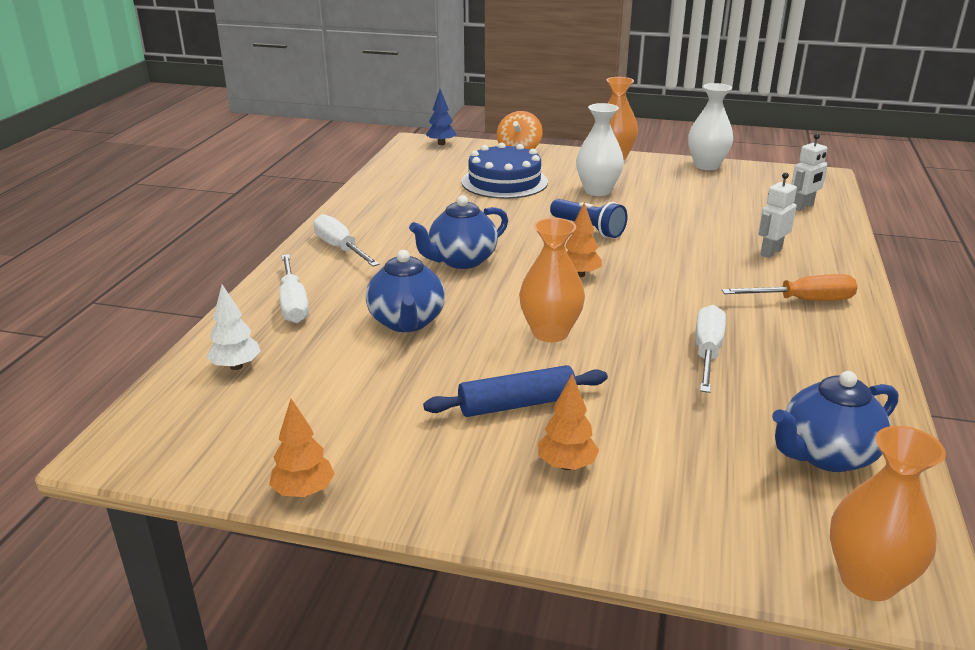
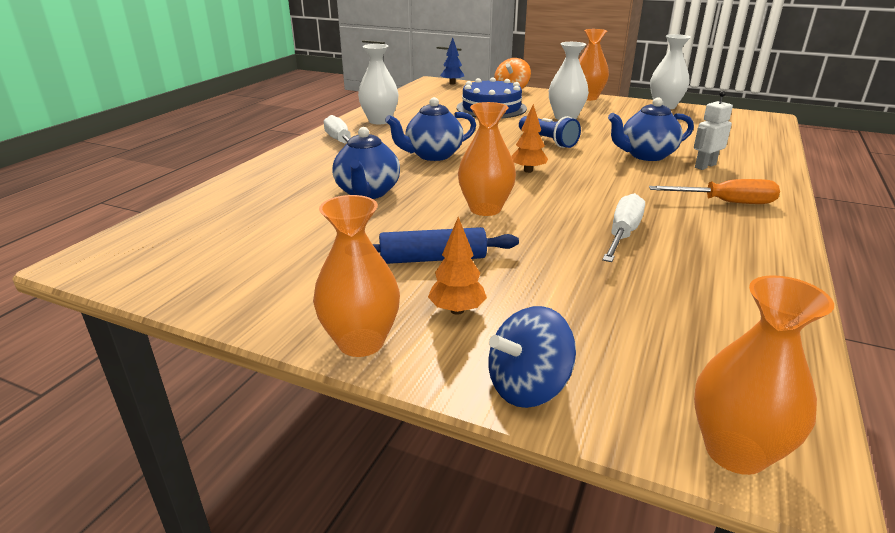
camera: 10 degrees right, 0 degrees up
white tree [207,285,261,370] -> none
orange tree [269,399,335,497] -> none
white screwdriver [279,254,309,323] -> none
blue teapot [772,371,898,472] -> blue teapot moved to [608,97,694,161]
white robot [791,133,828,211] -> none
none -> orange vase [313,195,400,357]
none -> white vase [358,44,399,124]
none -> blue spinning top [489,306,576,408]

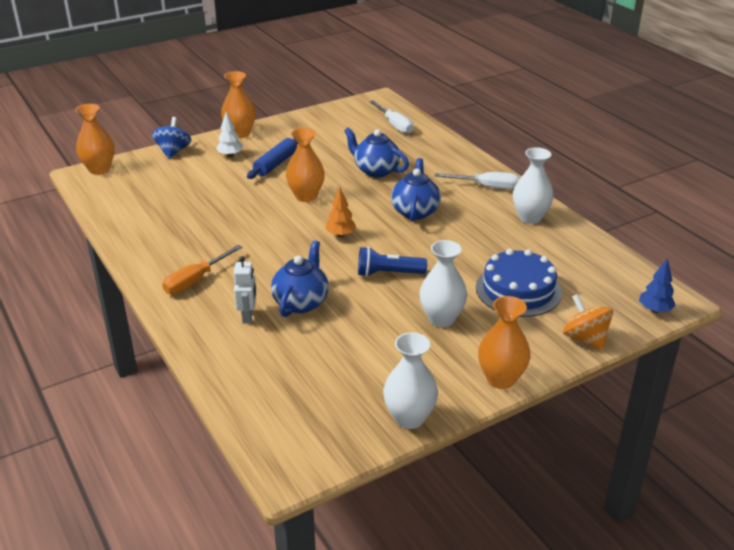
camera: 125 degrees right, 5 degrees up
orange tree [428,217,487,315] -> white tree [216,112,243,157]
white screwdriver [602,193,645,262] -> white screwdriver moved to [369,100,413,134]

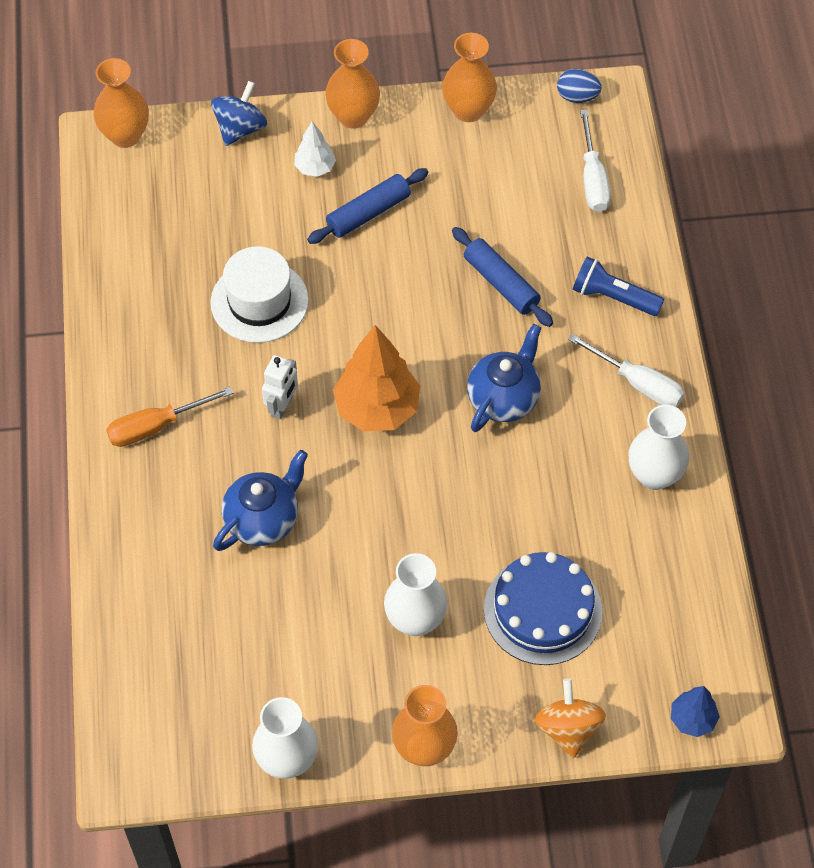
camera: 25 degrees right, 25 degrees up
white robot [234,256,256,324] -> white robot moved to [262,355,298,420]
orange vase [286,128,325,202] -> orange vase moved to [442,33,497,122]
orange tree [325,187,356,237] -> orange tree [333,325,420,432], size x1.93
blue teapot [344,127,409,177] -> blue rolling pin [452,227,553,327]
blue flashlight [358,247,427,277] -> blue flashlight moved to [573,257,664,316]
none -> white hat [211,246,309,343]
none -> blue egg [557,69,602,103]

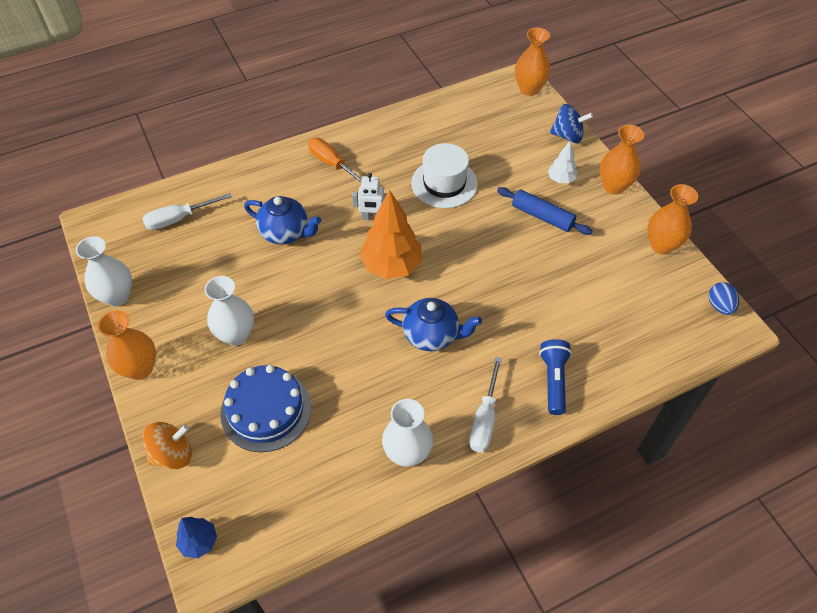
camera: 70 degrees right, 5 degrees down
blue rolling pin [452,227,553,327] -> none
white screwdriver [580,109,611,212] -> white screwdriver moved to [142,193,232,230]

